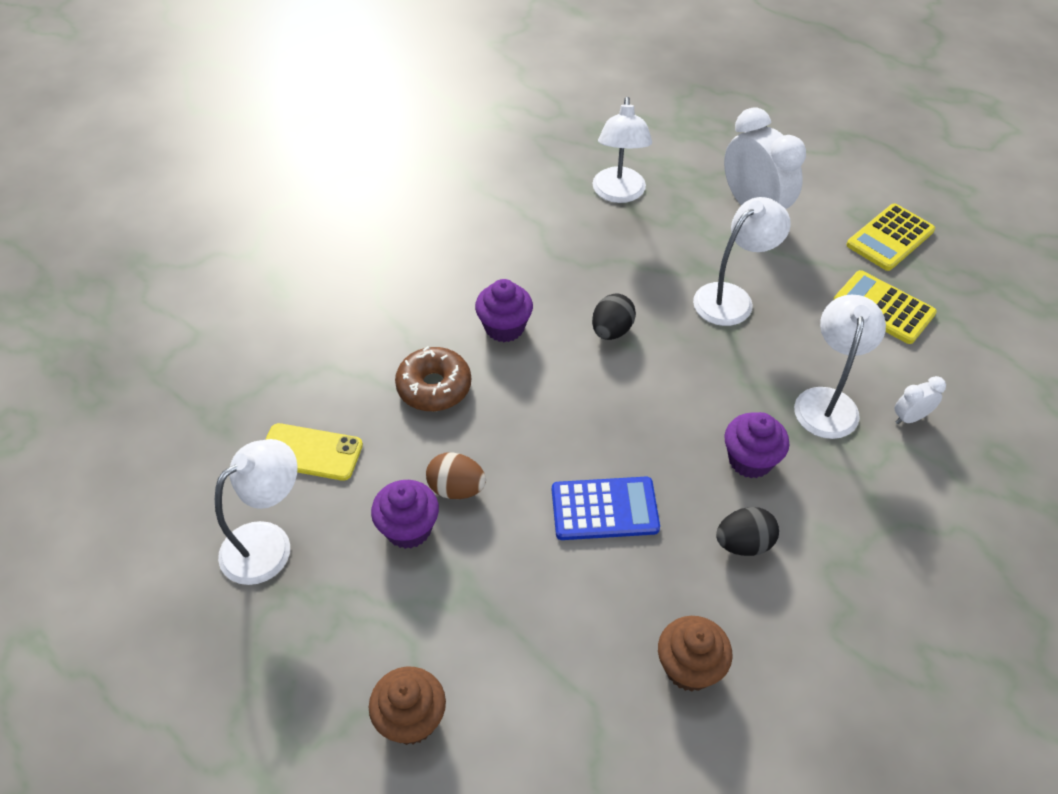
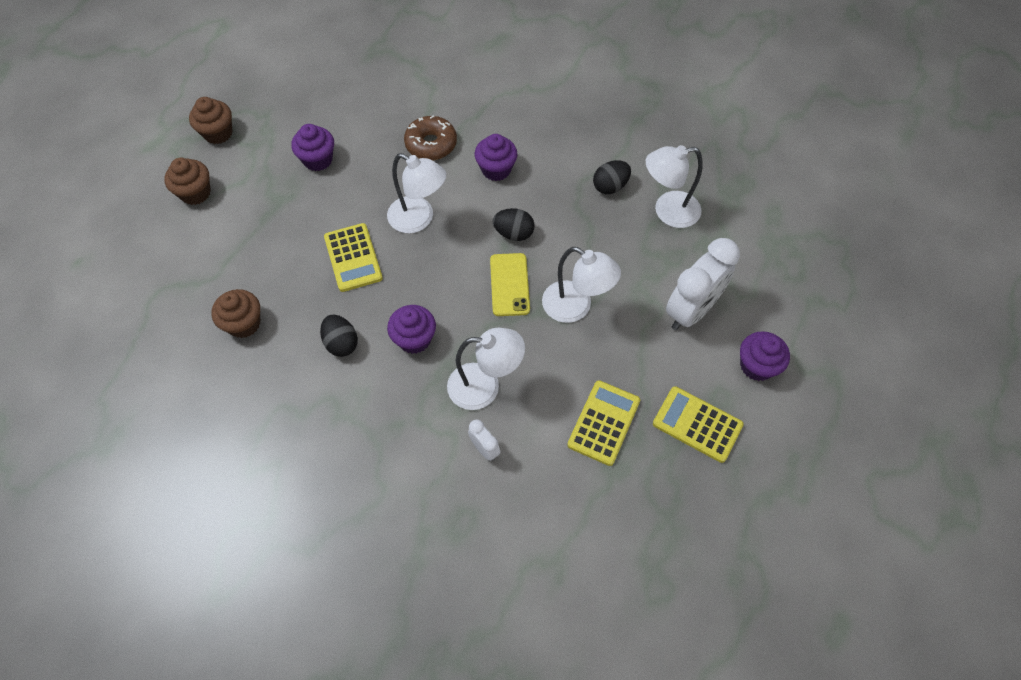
camera: 75 degrees right, 10 degrees up
white lamp [215,439,298,585] -> white lamp moved to [387,153,447,233]
yellow phone [265,423,363,481] -> yellow phone moved to [490,253,530,316]
brown egg [426,452,486,499] -> none
blue calculator [552,477,660,540] -> yellow calculator [324,223,383,292]
none -> brown cupcake [189,97,232,144]
none -> black egg [593,160,631,194]
none -> purple cupcake [740,331,790,381]

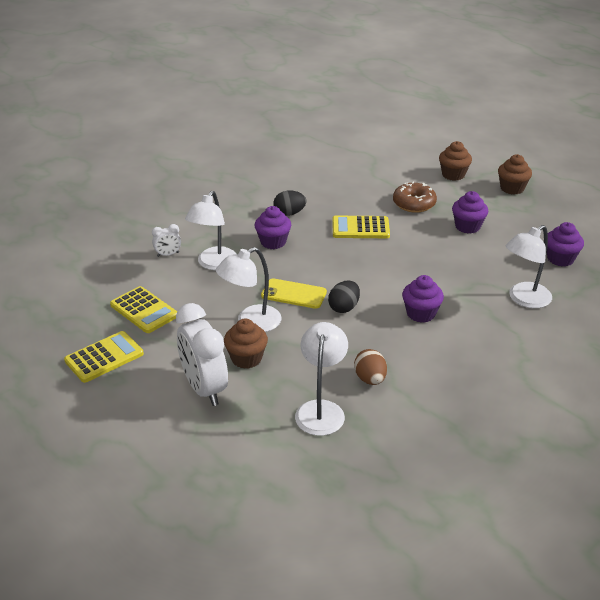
camera: 110 degrees right, 25 degrees down
brown cupcake [211,289,260,338] -> brown cupcake moved to [224,319,268,369]
white lamp [387,153,447,233] -> white lamp moved to [505,225,552,308]
brown donut [404,115,457,160] -> brown donut moved to [393,182,437,213]
black egg [593,160,631,194] -> brown egg [354,349,387,385]
purple cupcake [740,331,790,381] -> purple cupcake moved to [547,222,584,267]

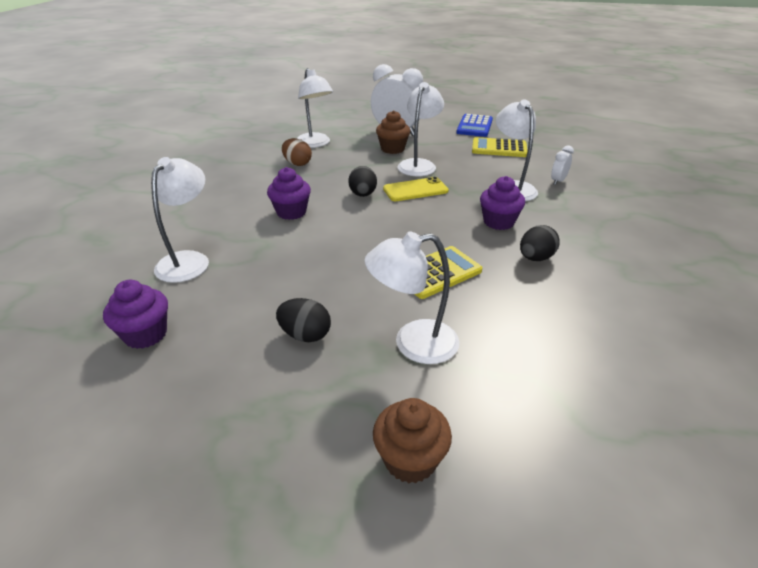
camera: 145 degrees right, 0 degrees up
yellow calculator [64,331,144,383] -> blue calculator [456,114,493,137]
brown donut [393,182,437,213] -> white lamp [364,232,459,364]
purple cupcake [452,191,488,234] -> black egg [276,298,331,342]
brown cupcake [498,154,532,195] -> none

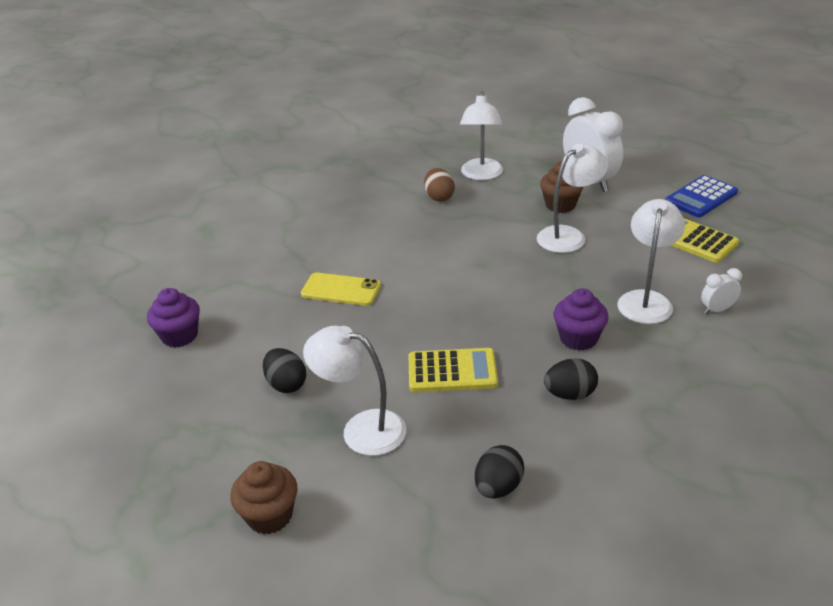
camera: 35 degrees right, 0 degrees up
white lamp [151,157,209,283] -> none
purple cupcake [267,167,311,220] -> none
black egg [349,166,377,197] -> black egg moved to [475,445,524,499]
yellow phone [383,177,449,201] -> yellow phone moved to [301,273,381,306]

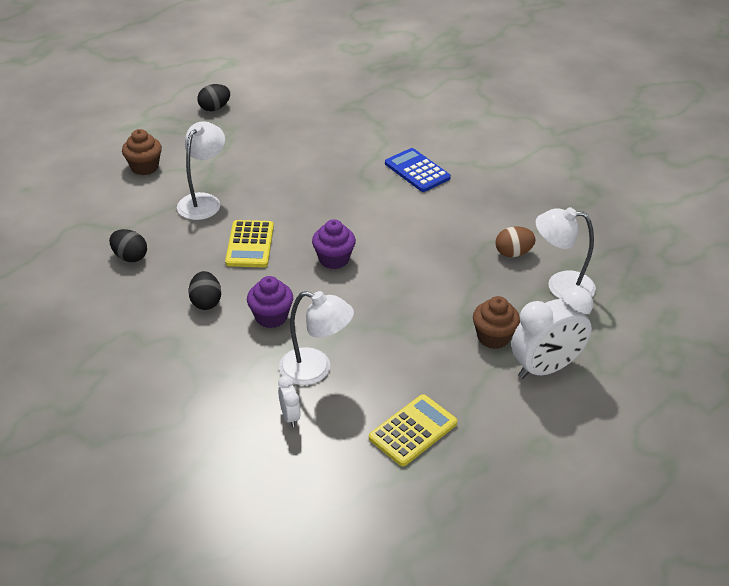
camera: 90 degrees right, 5 degrees up
purple cupcake [147,288,200,348] -> purple cupcake moved to [312,219,356,269]
black egg [263,348,306,393] -> black egg moved to [197,84,230,111]
yellow phone [301,273,381,306] -> none
white lamp [537,144,608,253] -> none
blue calculator [665,175,738,217] -> blue calculator moved to [385,148,451,192]

